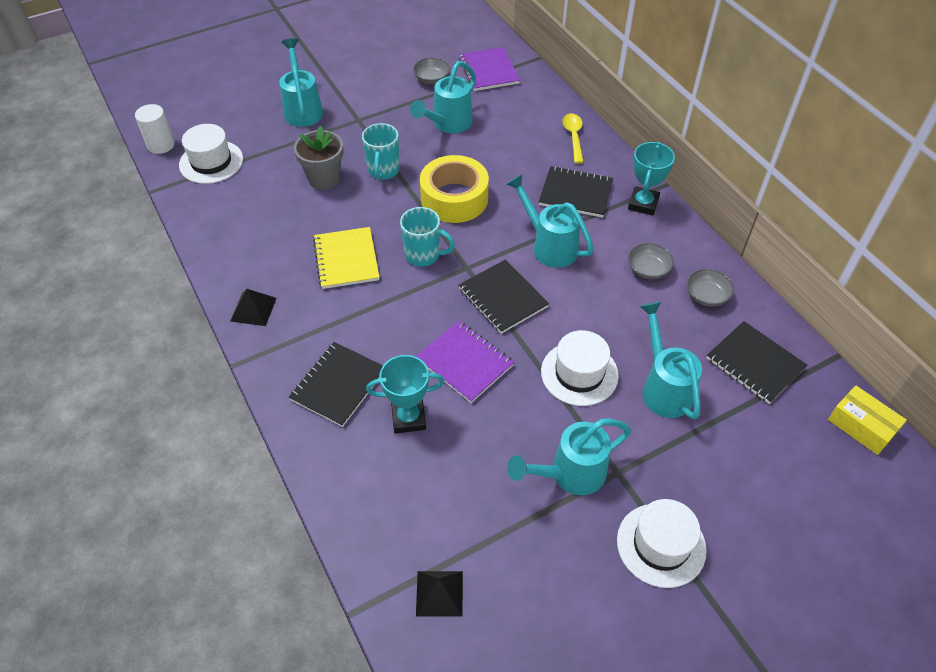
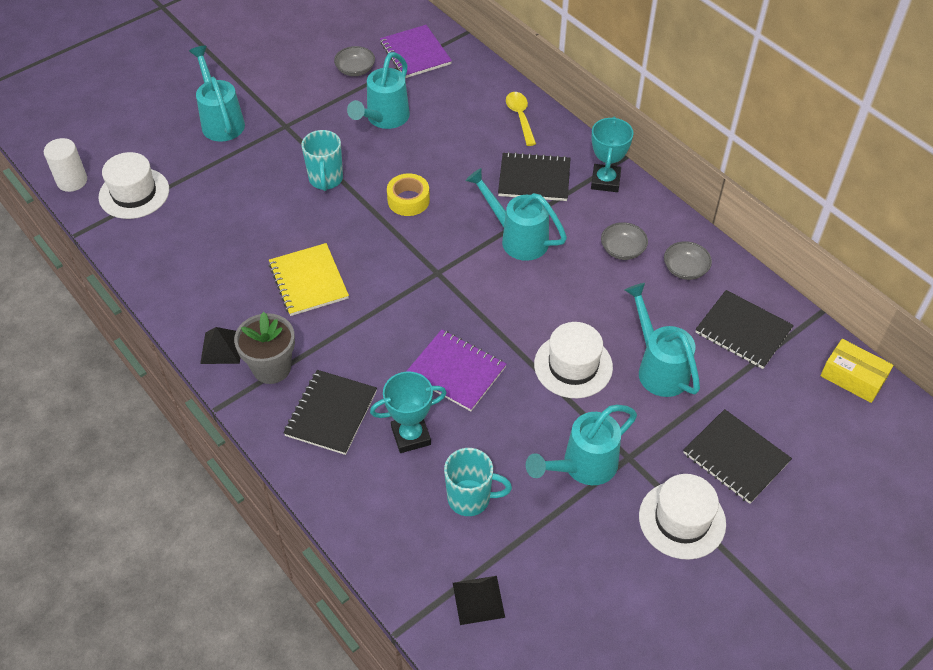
camera: 10 degrees left, 0 degrees up
grey flower pot [294,126,344,190] -> grey flower pot moved to [234,312,295,384]
turquoise mug [400,207,455,267] -> turquoise mug moved to [444,448,512,516]
yellow tape [420,155,489,223] -> yellow tape [387,173,430,216], size x0.58
black notebook [459,259,549,334] -> black notebook moved to [683,409,792,504]

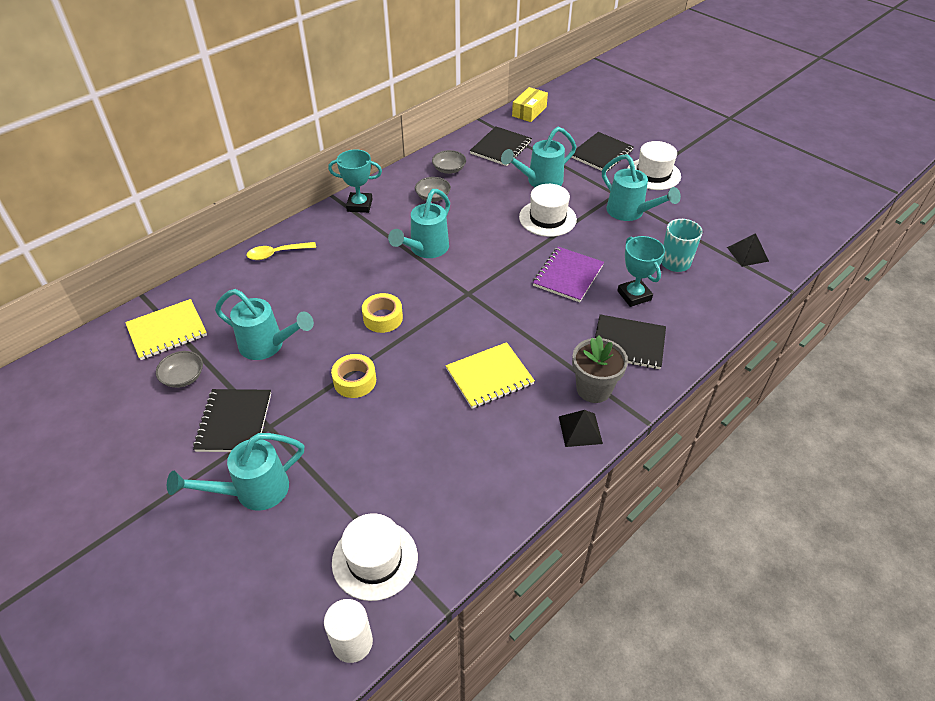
camera: 95 degrees left, 5 degrees down
turquoise mug [301,130,343,191] -> yellow tape [331,354,376,398]
purple notebook [380,25,452,78] -> yellow notebook [125,299,207,360]
black notebook [498,152,571,201] -> black notebook moved to [193,389,271,452]

